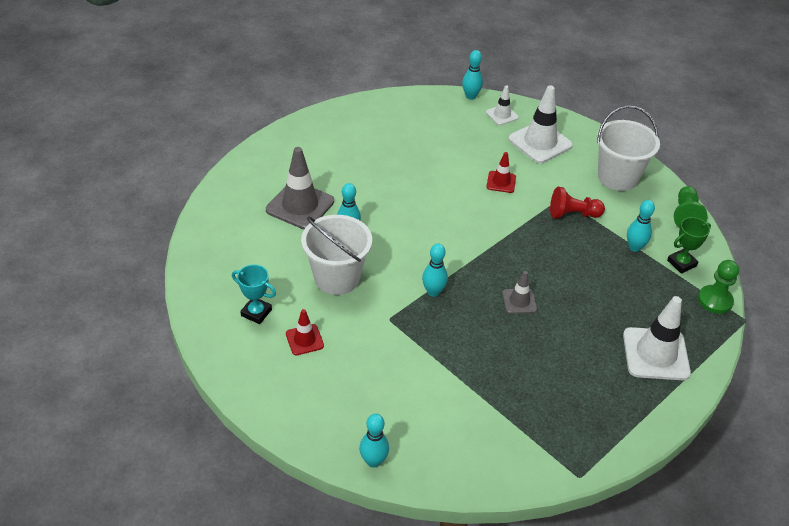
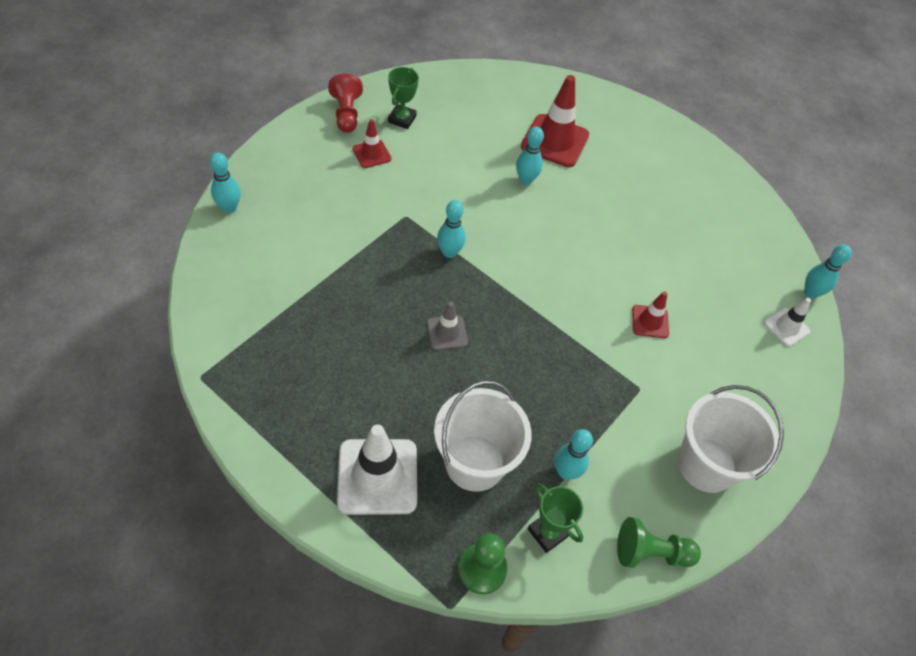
camera: 80 degrees right, 10 degrees up
turquoise trophy [232,265,276,324] -> green trophy [388,67,419,129]
grey traffic cone [266,147,334,229] -> red traffic cone [521,75,589,167]
white bucket [301,215,372,295] -> white bucket moved to [434,381,532,492]
white traffic cone [508,85,573,163] -> none
red pawn [550,187,605,219] -> red pawn moved to [328,74,363,133]

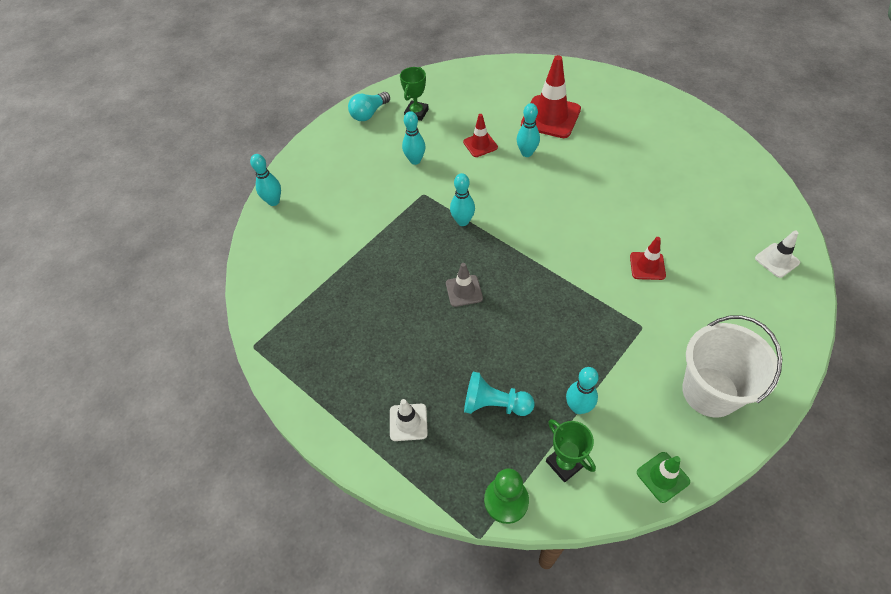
camera: 10 degrees right, 0 degrees up
red pawn [328,74,363,133] -> turquoise light bulb [348,92,390,121]
white traffic cone [337,424,417,515] -> white traffic cone [390,399,428,441], size x0.54
red traffic cone [352,119,391,168] -> red traffic cone moved to [463,114,498,157]
white bucket [434,381,532,492] -> turquoise pawn [464,371,535,416]
green pawn [617,517,701,568] -> green traffic cone [637,452,690,503]
turquoise bowling pin [804,244,852,299] -> turquoise bowling pin moved to [402,111,425,165]

